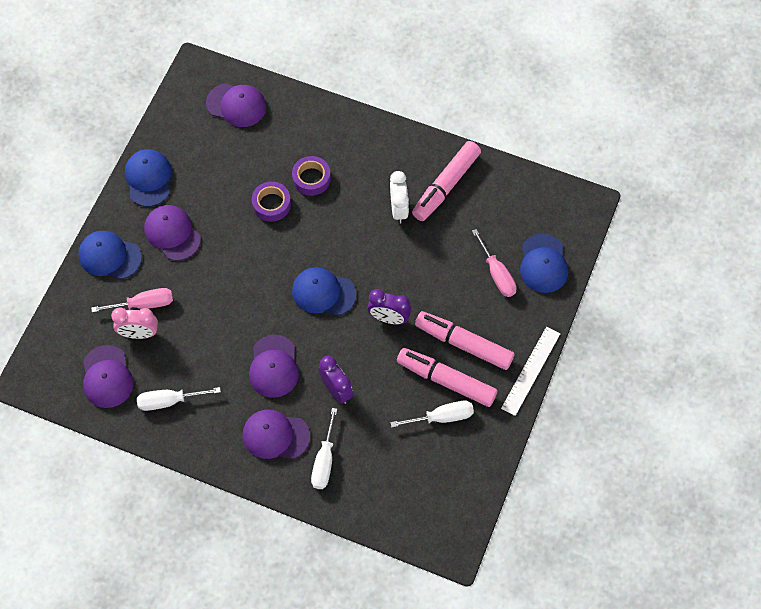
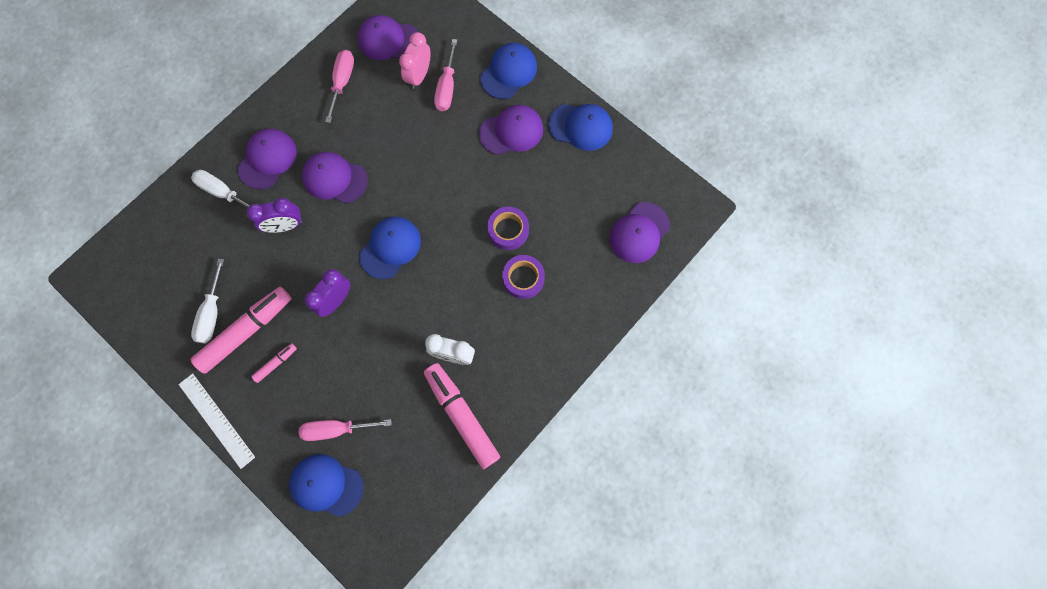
camera: 110 degrees right, 10 degrees up
white screwdriver [137,387,221,411] -> pink screwdriver [325,50,354,123]
pink marker [415,311,514,370] -> pink marker [251,343,297,383], size x0.45

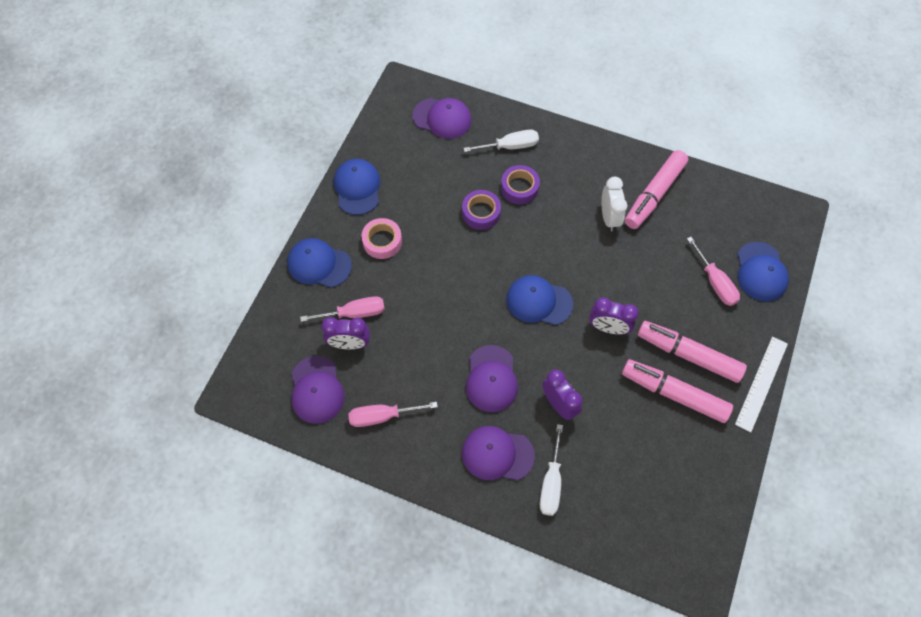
camera: 110 degrees left, 10 degrees down
white screwdriver [191,259,224,343] -> white screwdriver moved to [463,129,539,152]
pink marker [251,343,297,383] -> pink marker [638,321,747,383], size x2.21
pink clock [399,32,431,89] -> purple clock [321,317,370,349]
purple cap [479,105,543,155] -> pink tape [362,218,402,259]

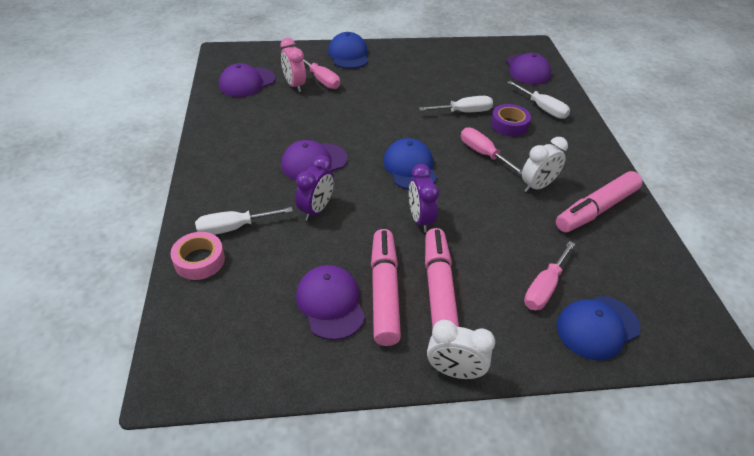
camera: 60 degrees right, 20 degrees down
purple clock [321,317,370,349] -> pink clock [280,38,306,92]
blue cap [334,159,380,215] -> none
pink screwdriver [348,402,438,427] -> pink screwdriver moved to [461,128,522,175]
pink tape [362,218,402,259] -> pink tape moved to [170,232,225,280]
purple tape [462,190,501,230] -> white screwdriver [419,96,493,112]
purple cap [462,426,535,480] -> purple cap moved to [296,265,365,340]
pink marker [625,150,688,229] -> pink marker turned 45 degrees counterclockwise [556,171,643,232]
white ruler [735,337,788,432] -> white clock [427,320,495,379]

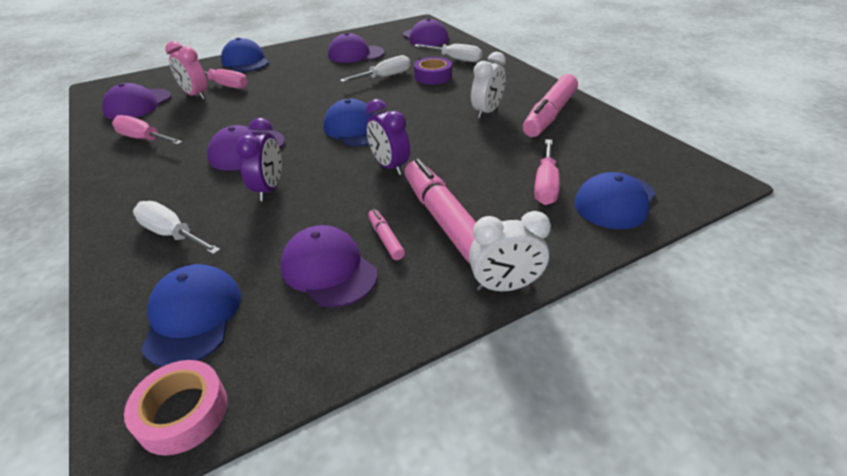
camera: 20 degrees left, 5 degrees down
pink tape [170,232,225,280] -> pink tape moved to [124,360,227,456]
white screwdriver [195,207,293,235] -> white screwdriver turned 75 degrees clockwise [133,201,220,255]
pink marker [371,229,401,346] -> pink marker [368,209,405,260], size x0.45
pink screwdriver [461,128,522,175] -> pink screwdriver moved to [112,115,183,145]
none -> blue cap [141,264,241,367]
none -> purple cap [328,33,384,63]

